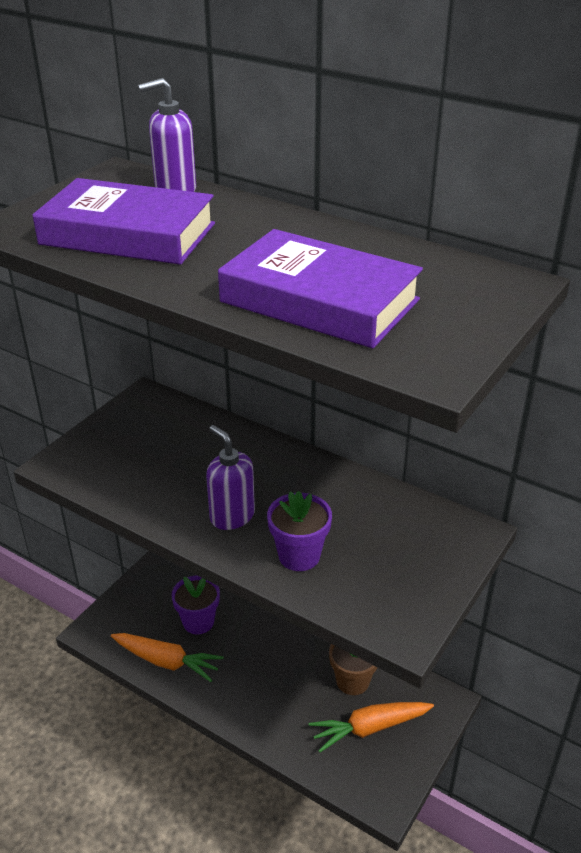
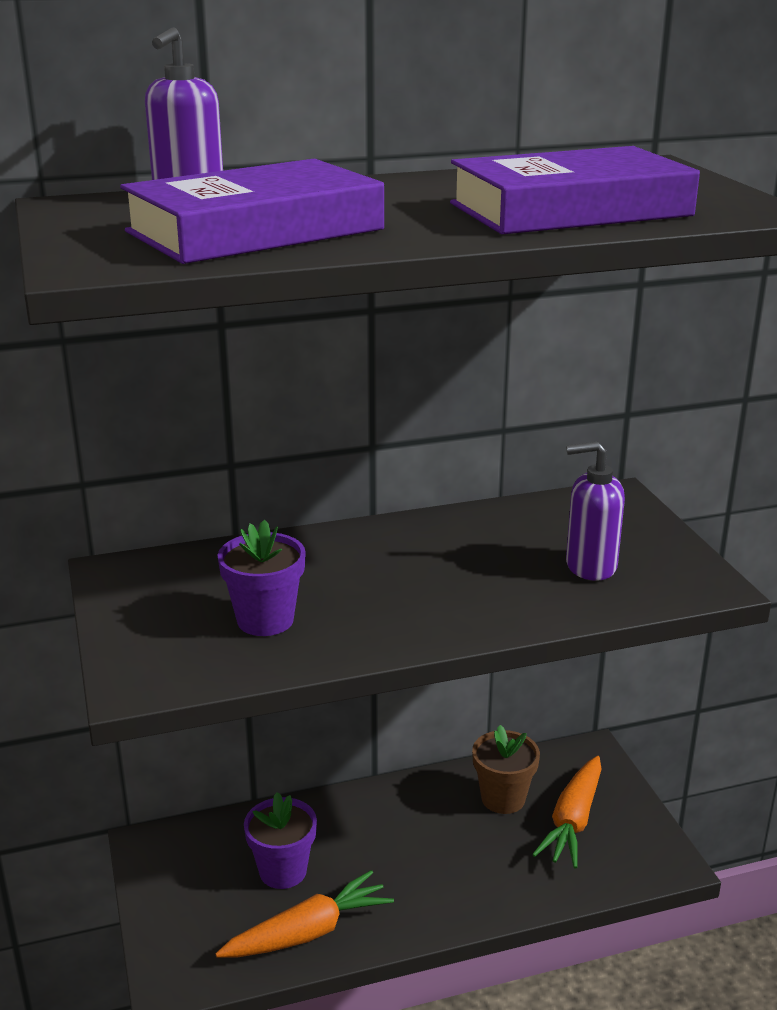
camera: 50 degrees left, 10 degrees down
purple soap dispenser [206,425,255,530] -> purple soap dispenser moved to [566,441,625,581]
purple flower pot [267,491,332,571] -> purple flower pot moved to [218,520,306,636]

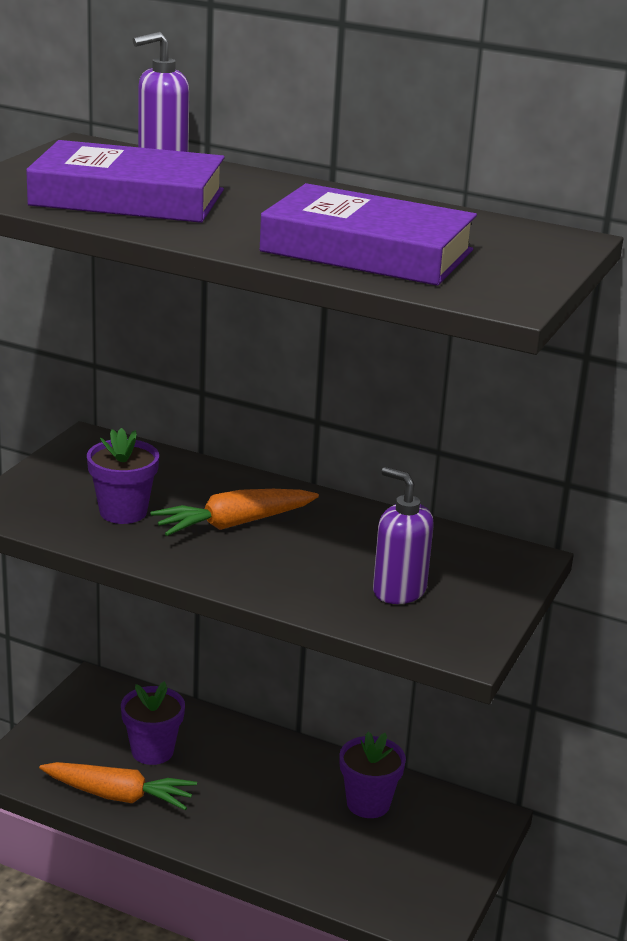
camera: 40 degrees right, 0 degrees up
brown flower pot [472,725,540,814] -> purple flower pot [339,732,406,818]
orange carrot [532,756,601,869] -> orange carrot moved to [150,489,319,536]

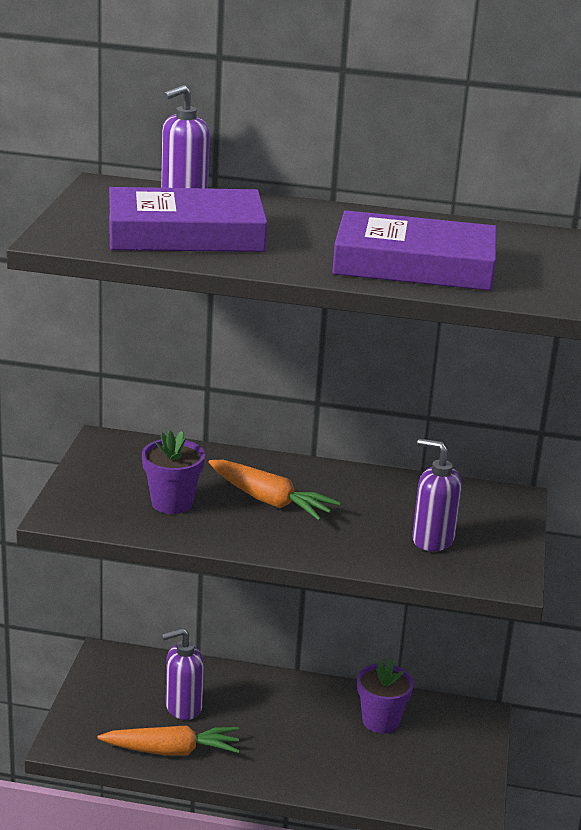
camera: 15 degrees left, 0 degrees up
purple flower pot [121,681,185,765] -> purple soap dispenser [162,628,204,720]
orange carrot [150,489,319,536] -> orange carrot turned 105 degrees counterclockwise [208,460,341,521]

